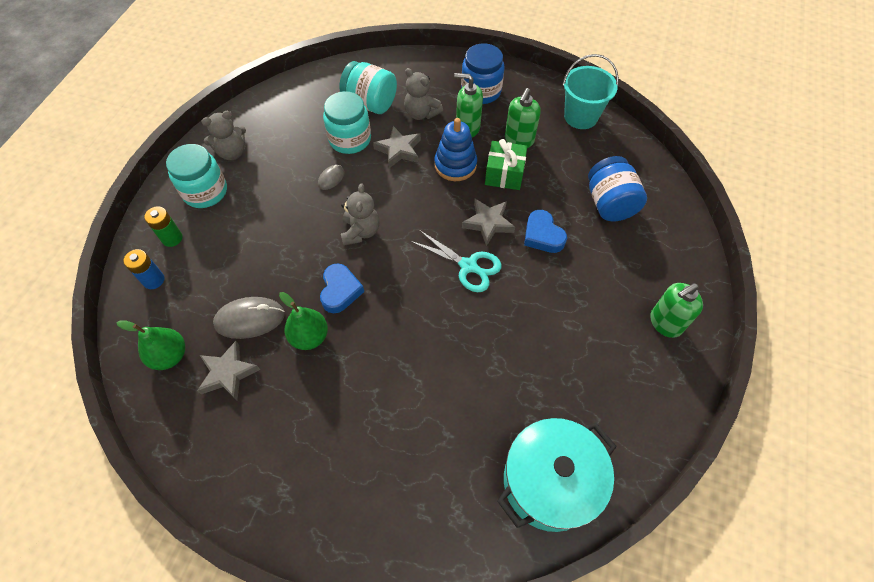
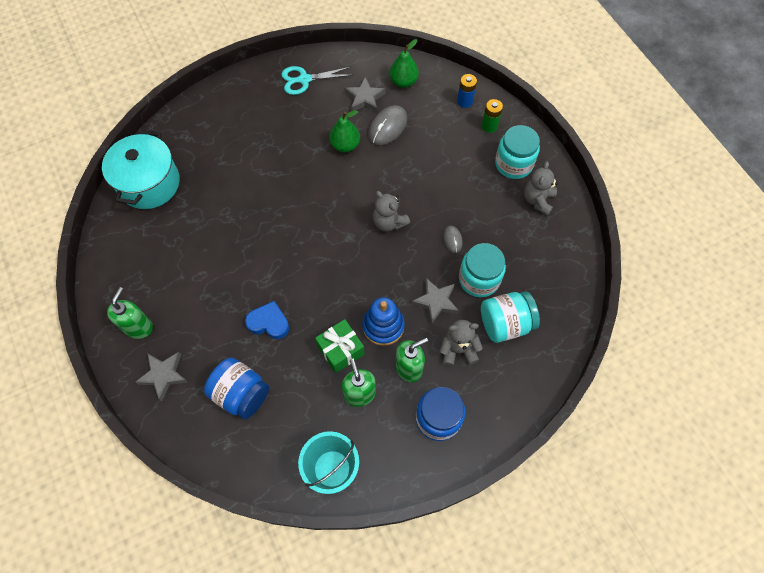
camera: 135 degrees right, 5 degrees up
blue heart [320,263,364,313] -> none
turquoise scissors [410,230,502,292] -> turquoise scissors moved to [281,66,353,95]
grey star [462,199,515,246] -> grey star moved to [135,352,188,401]

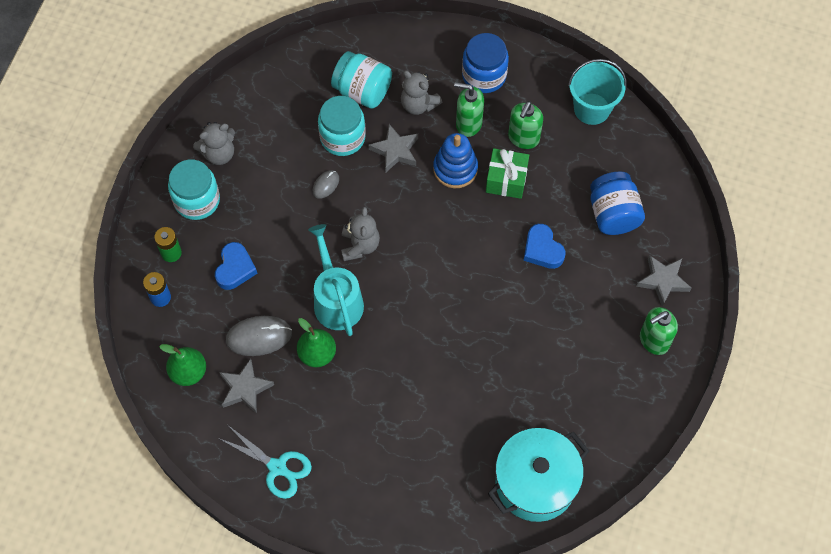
camera: 135 degrees left, 0 degrees up
none -> blue heart [215,242,257,290]
none -> turquoise watering can [308,224,364,336]

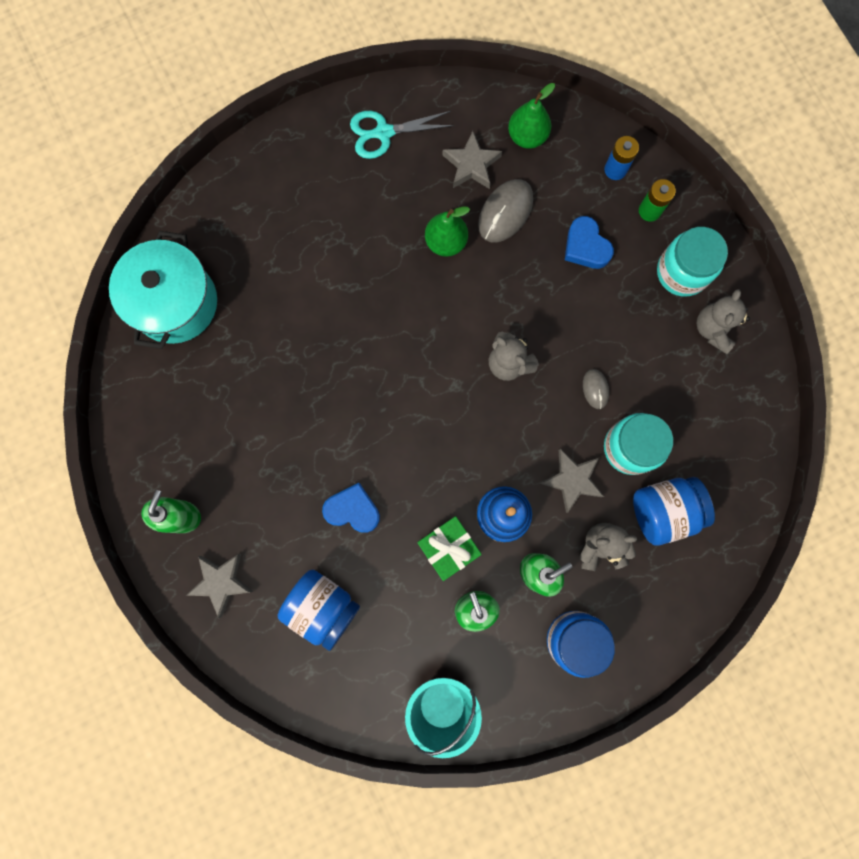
camera: 135 degrees right, 15 degrees up
turquoise watering can [308,224,364,336] -> none
turquoise jar [331,51,392,109] -> blue jar [633,477,715,545]

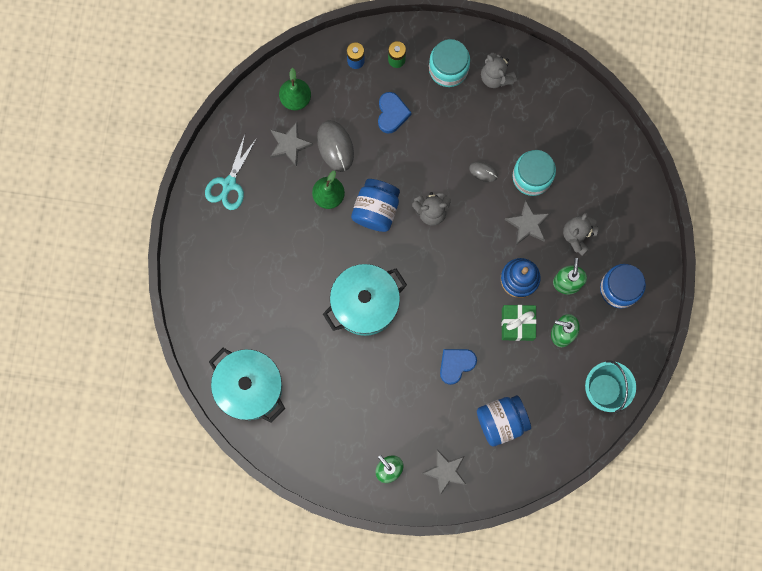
camera: 55 degrees left, 0 degrees up
blue heart [565,216,614,269] -> blue heart turned 90 degrees counterclockwise [378,92,412,134]
blue jar [633,477,715,545] -> blue jar moved to [351,179,400,232]
none -> turquoise pot [323,264,407,336]

